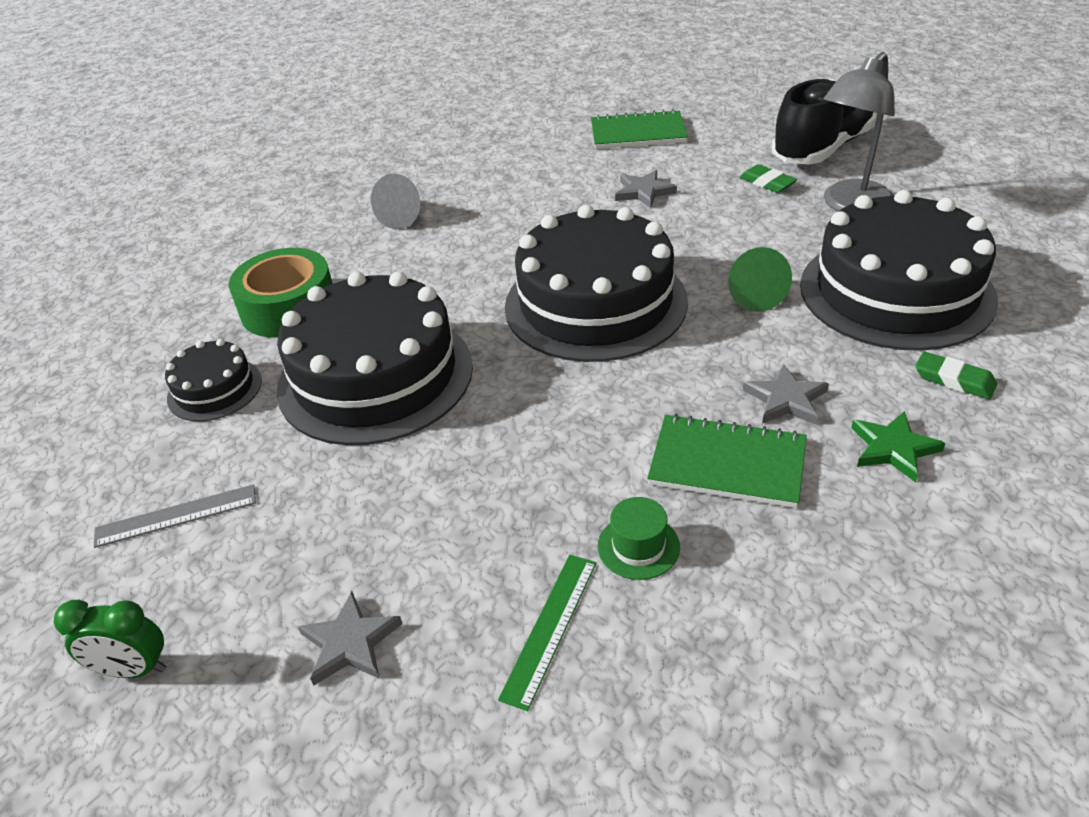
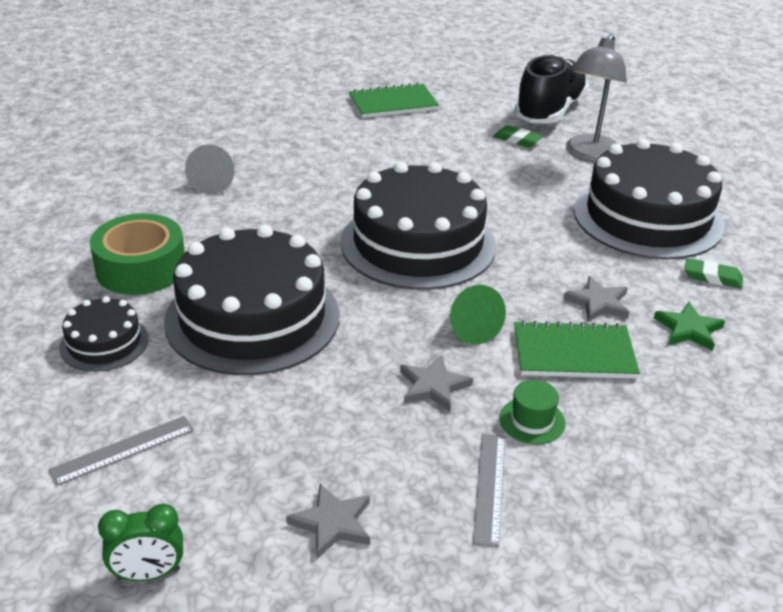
camera: 20 degrees left, 5 degrees down
green ruler [498,555,596,711] -> grey ruler [473,433,505,547]
grey star [615,170,677,208] -> grey star moved to [400,355,473,412]
green cone [728,247,792,312] -> green cone moved to [450,285,506,345]

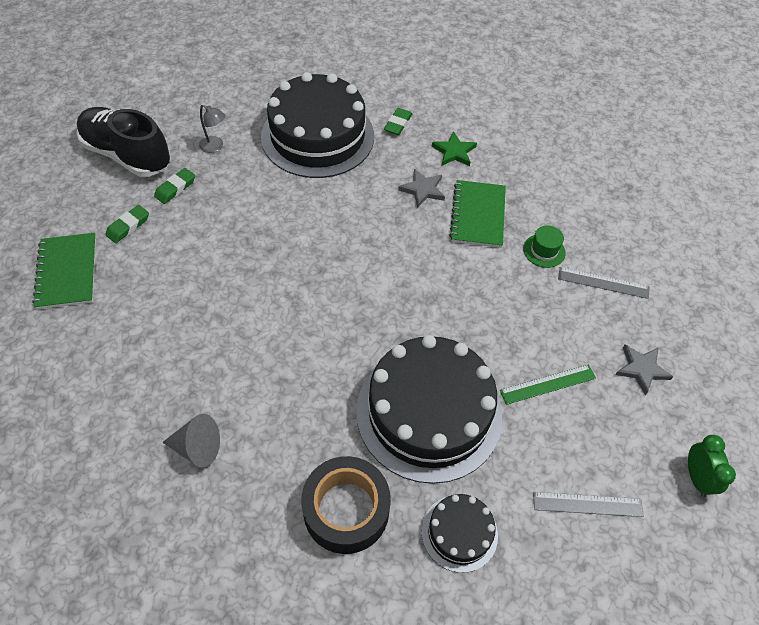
camera: 85 degrees left, 20 degrees up
grey ruler [48,416,194,486] -> grey ruler turned 60 degrees counterclockwise [533,492,644,517]
green tape [90,213,185,295] -> black tape [301,456,391,554]
black cake [341,162,496,290] -> none
grey star [400,355,473,412] -> none
green cone [450,285,506,345] -> none
grey lamp [566,34,627,162] -> grey lamp [199,104,226,153], size x0.50
none -> green eraser [105,205,149,243]
none -> green ruler [500,364,596,405]

